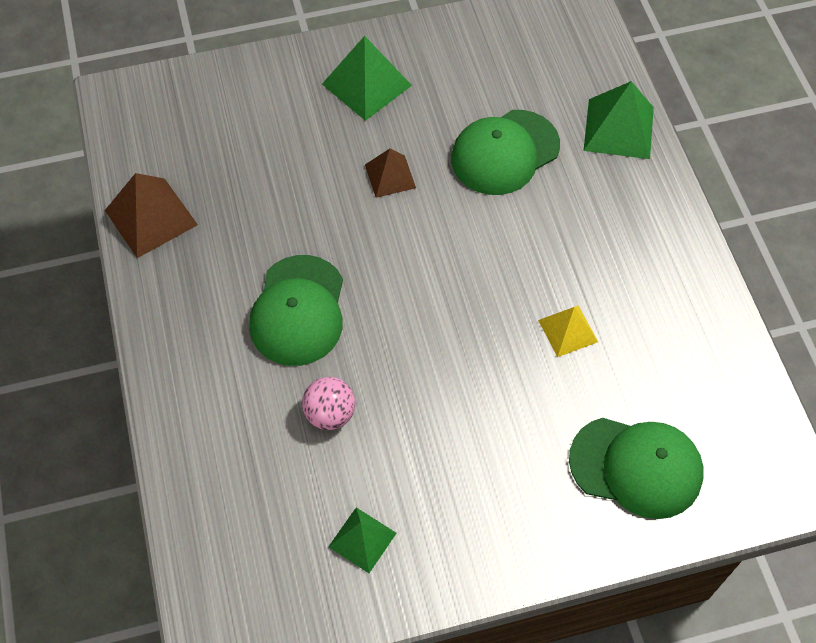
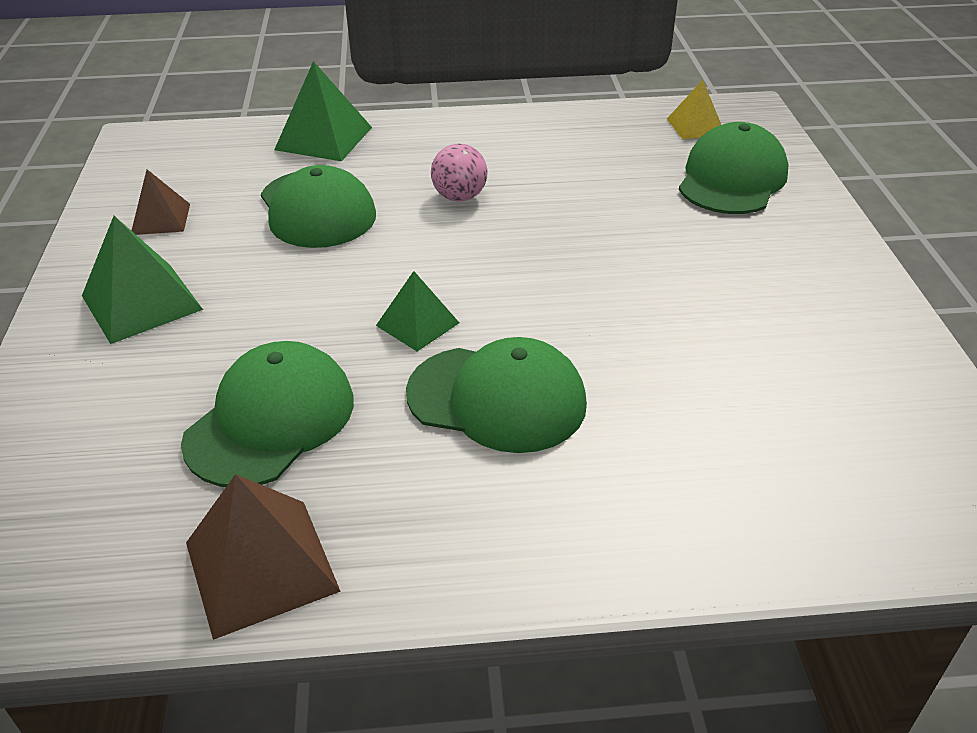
camera: 80 degrees left, 20 degrees down
pink ball [302,377,355,430] -> pink ball moved to [431,144,487,201]
green pyramid [328,507,397,573] -> green pyramid moved to [376,271,459,351]
brown pyramid [365,148,416,198] -> brown pyramid moved to [131,169,190,235]
yellow pyramid [538,305,598,357] -> yellow pyramid moved to [667,80,721,139]
none -> green cap [181,341,354,487]

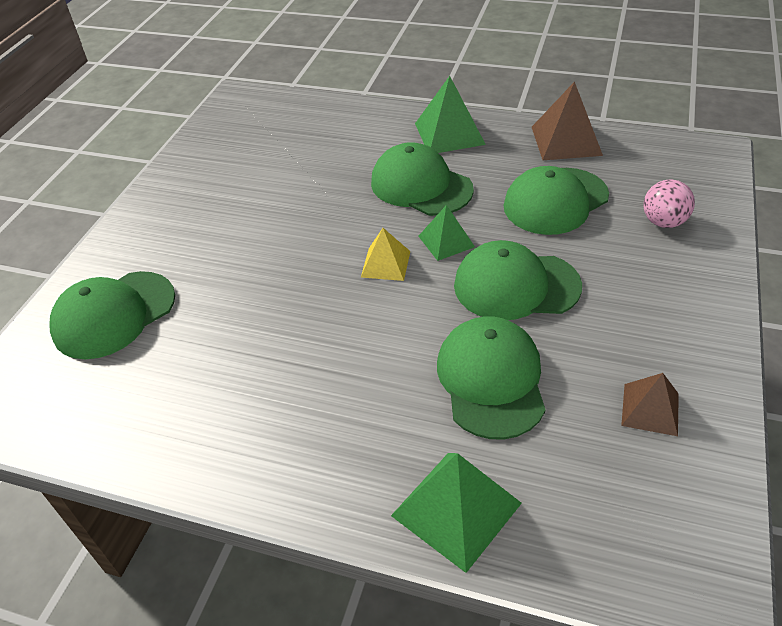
camera: 155 degrees left, 5 degrees up
green pyramid [82,216,203,344] -> green pyramid moved to [415,76,486,153]
pink ball [431,144,487,201] -> pink ball moved to [643,179,695,228]
yellow pyramid [667,80,721,139] -> yellow pyramid moved to [361,228,410,281]
none -> green cap [454,240,582,320]

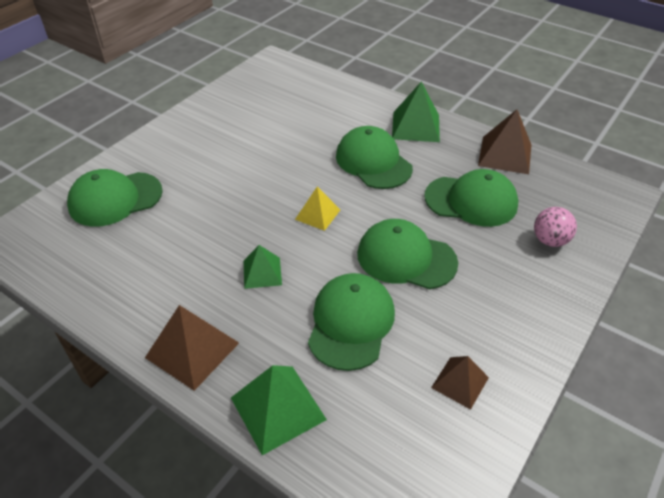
camera: 15 degrees right, 0 degrees up
green pyramid [418,205,475,261] -> green pyramid moved to [244,245,282,289]
green cap [503,166,609,235] -> green cap turned 150 degrees counterclockwise [424,169,519,227]
none -> brown pyramid [145,305,239,391]

